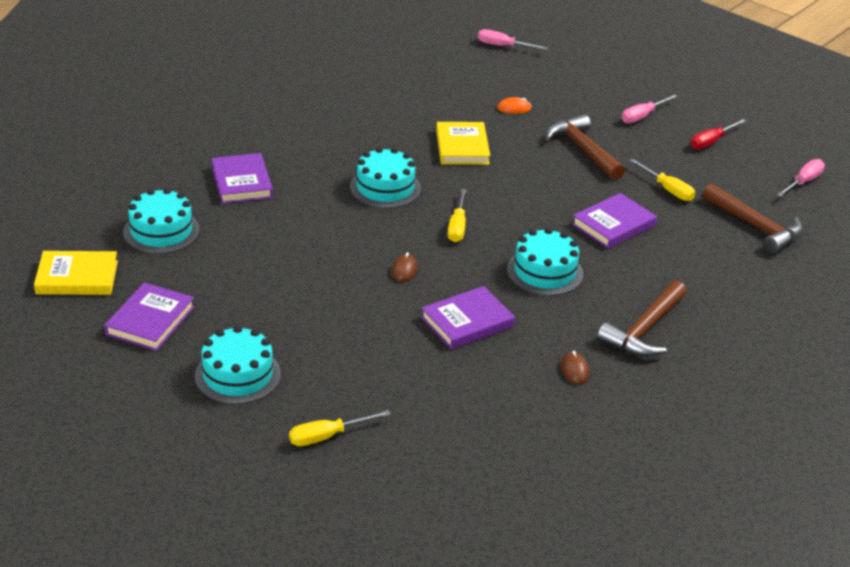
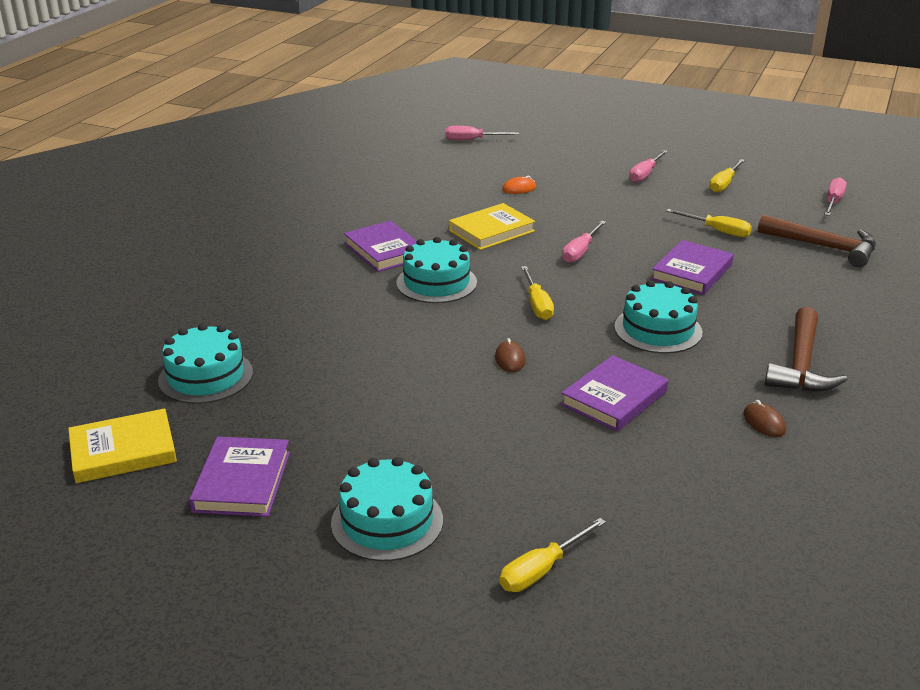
camera: 15 degrees left, 5 degrees down
purple book [211,153,273,204] -> purple book moved to [344,221,417,272]
yellow book [436,122,490,165] -> yellow book turned 75 degrees clockwise [449,203,535,250]
brown hammer [546,114,625,180] -> none
red screwdriver [691,119,746,149] -> yellow screwdriver [709,159,745,193]
none -> pink screwdriver [562,221,606,263]

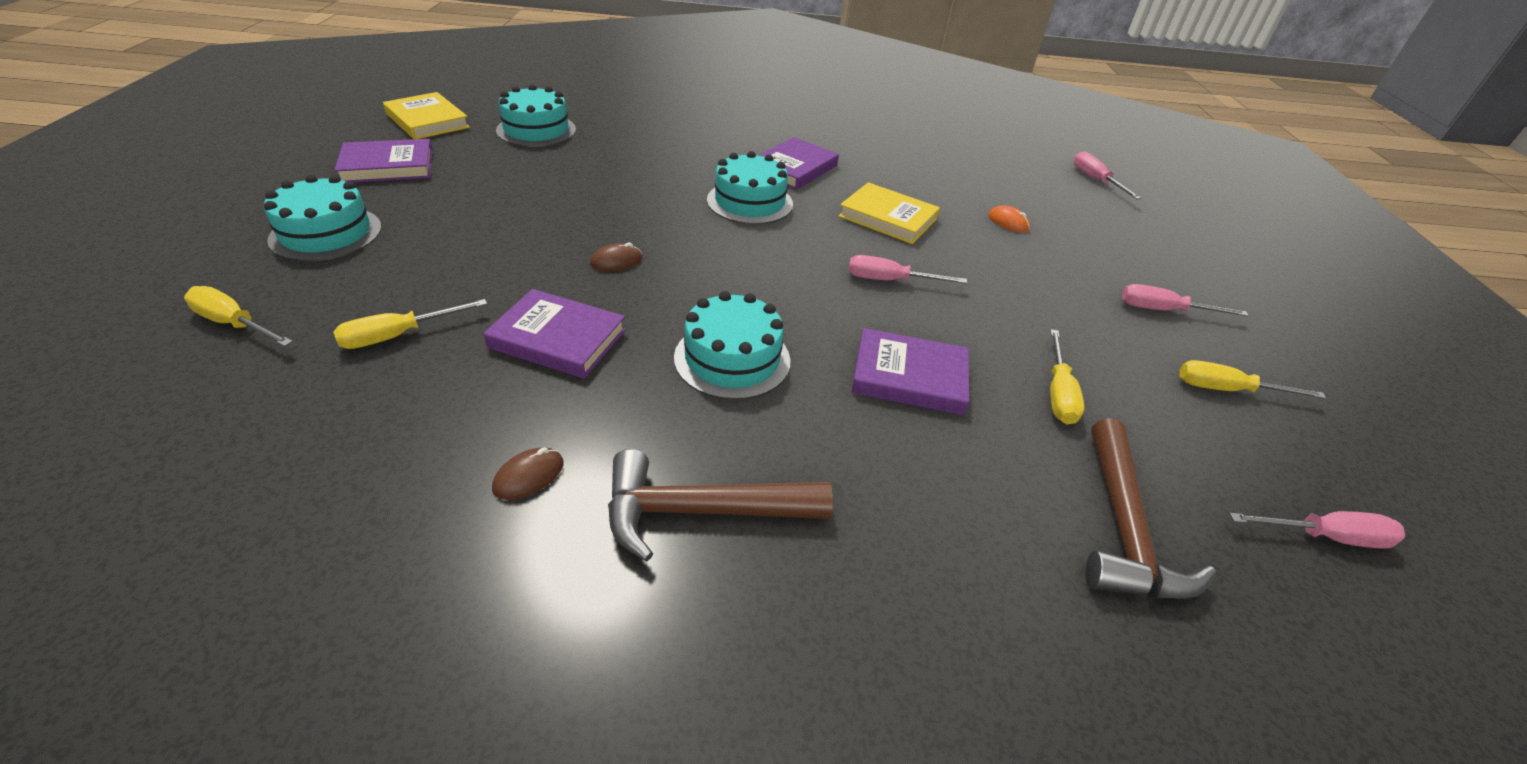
camera: 65 degrees right, 10 degrees up
yellow screwdriver [521,266,554,320] -> yellow screwdriver moved to [333,299,487,349]

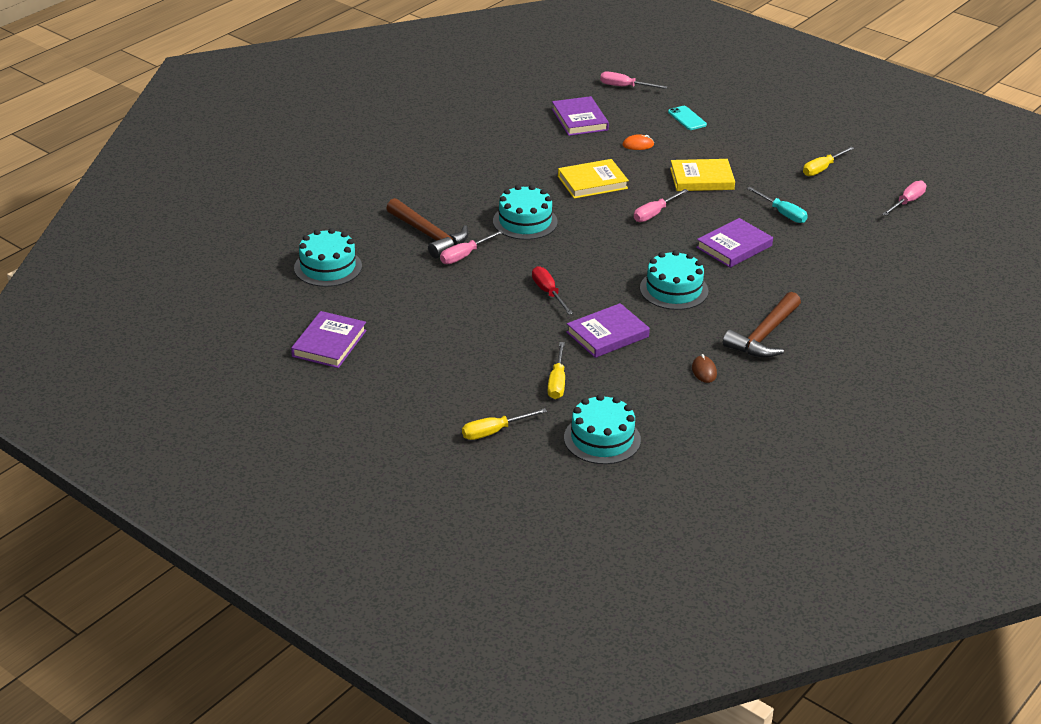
camera: 50 degrees left, 5 degrees down
turquoise cake [264,175,382,261] -> turquoise cake moved to [564,394,641,464]
yellow book [383,92,470,139] -> yellow book moved to [670,159,735,191]
brown mouse [590,243,642,271] -> red screwdriver [532,266,573,315]
purple book [758,137,839,190] -> purple book moved to [552,96,609,136]
yellow screwdriver [1050,329,1085,424] -> turquoise screwdriver [747,187,808,223]
brown hammer [1085,418,1216,598] -> brown hammer moved to [386,198,469,258]
pink screwdriver [1122,284,1249,316] -> pink screwdriver moved to [440,230,504,264]
none -> turquoise phone [668,106,707,130]

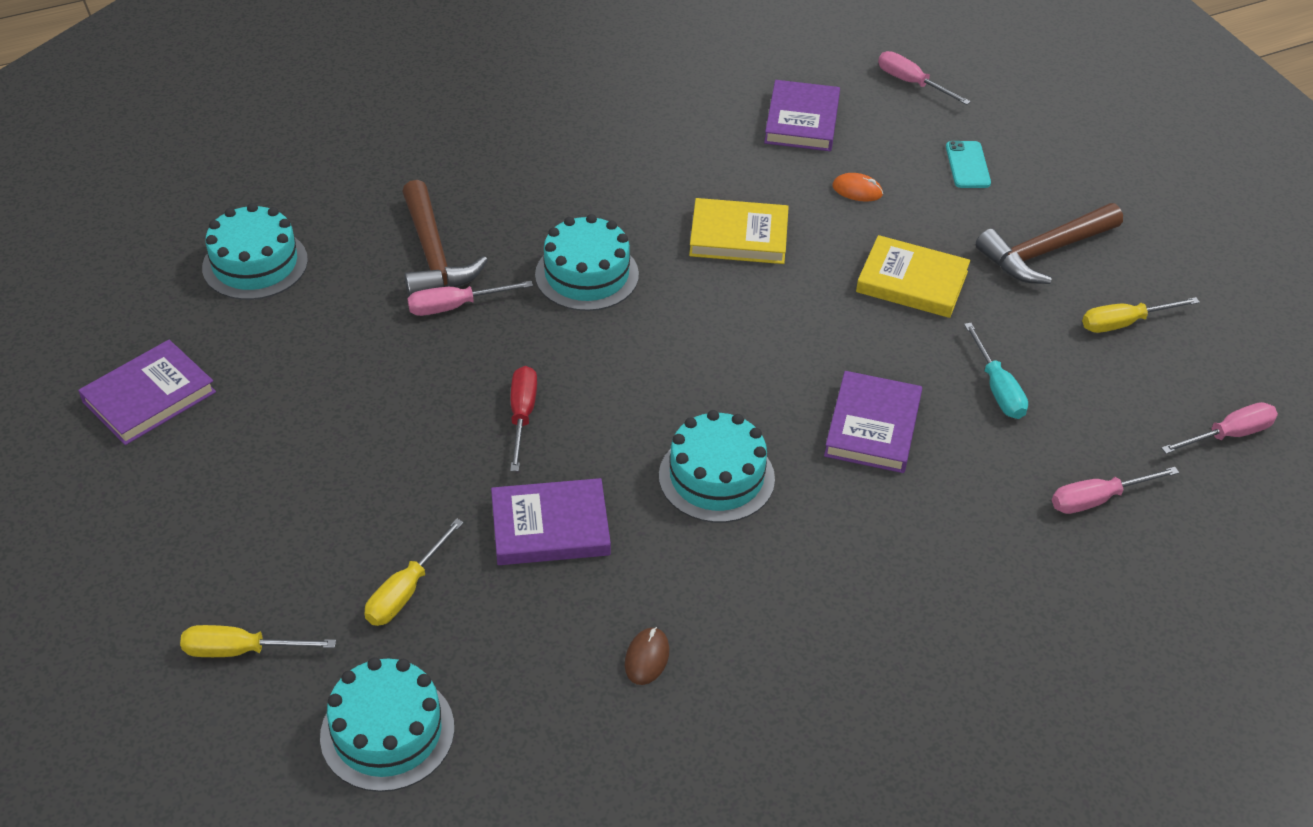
camera: 25 degrees right, 10 degrees up
pink screwdriver [634,189,689,222] -> pink screwdriver moved to [1052,467,1179,514]
purple book [696,218,773,268] -> purple book turned 60 degrees counterclockwise [824,371,922,473]
brown hammer [723,292,801,358] -> brown hammer moved to [976,203,1123,284]

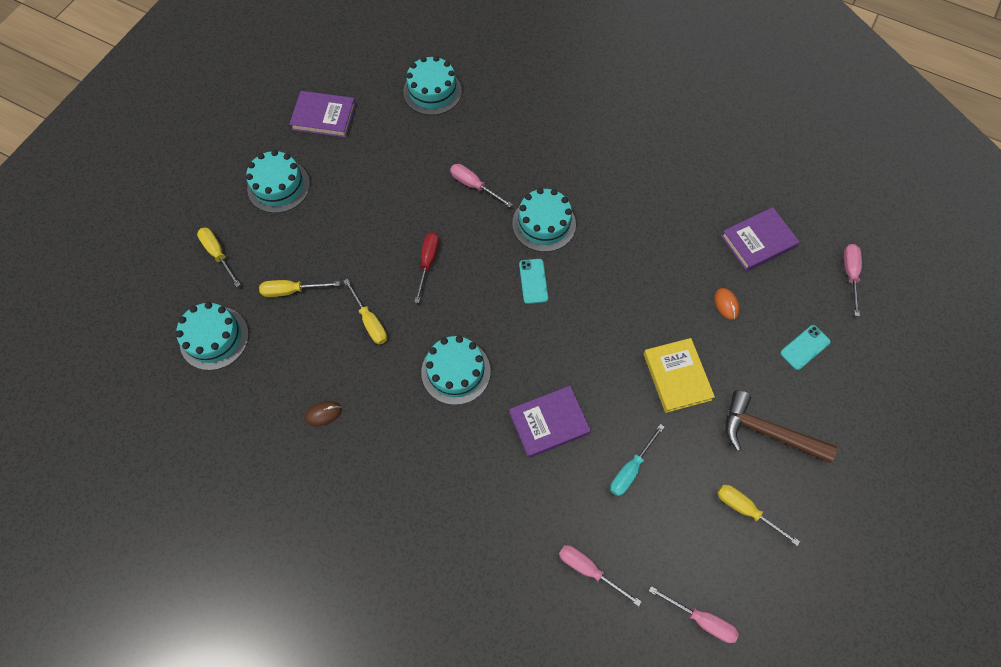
camera: 55 degrees right, 20 degrees up
brown hammer [402,180,488,296] -> none
purple book [491,478,611,565] -> yellow screwdriver [344,279,387,345]
red screwdriver [510,366,537,471] -> red screwdriver turned 45 degrees counterclockwise [414,232,439,303]
yellow book [689,198,789,264] -> none
none -> turquoise cake [246,150,310,213]
none -> turquoise phone [519,259,548,304]

